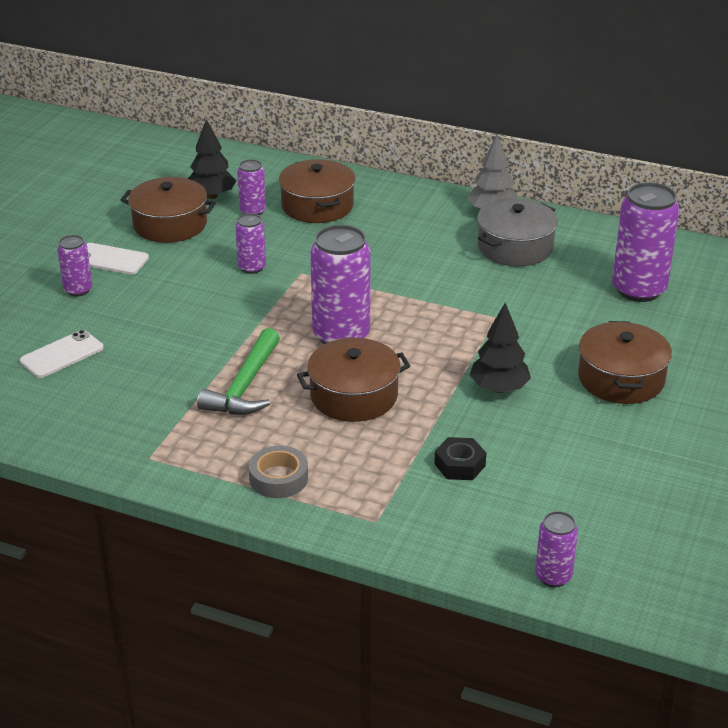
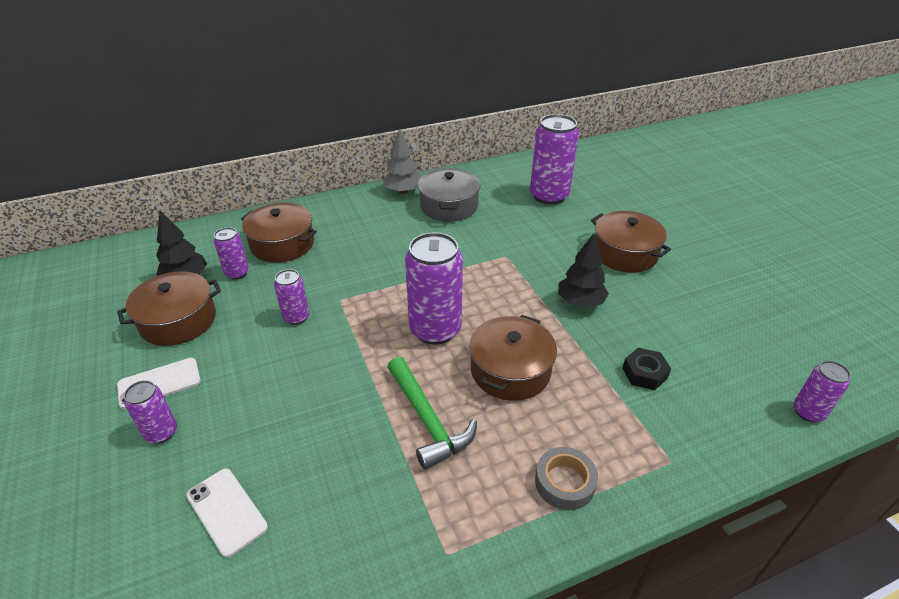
camera: 45 degrees left, 5 degrees up
white phone [20,330,104,378] -> white phone turned 45 degrees counterclockwise [186,468,268,558]

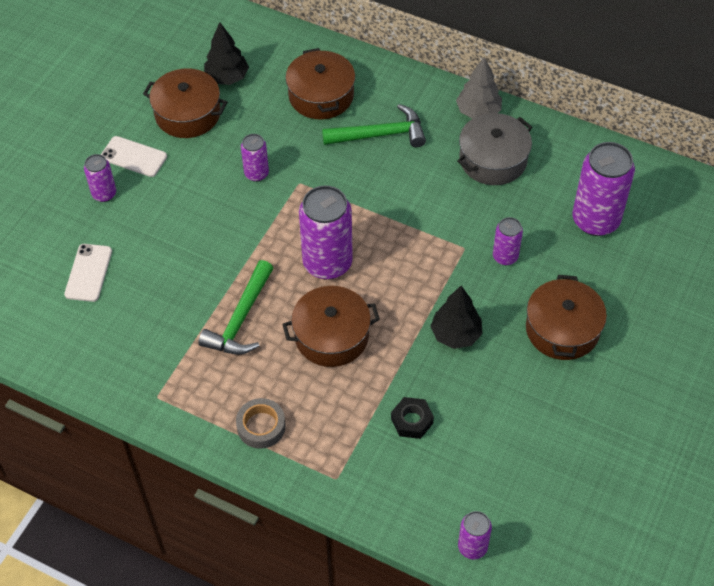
camera: 50 degrees right, 15 degrees up
purple can [214,227,249,280] -> purple can moved to [493,217,523,265]
none -> green hammer [322,104,426,147]

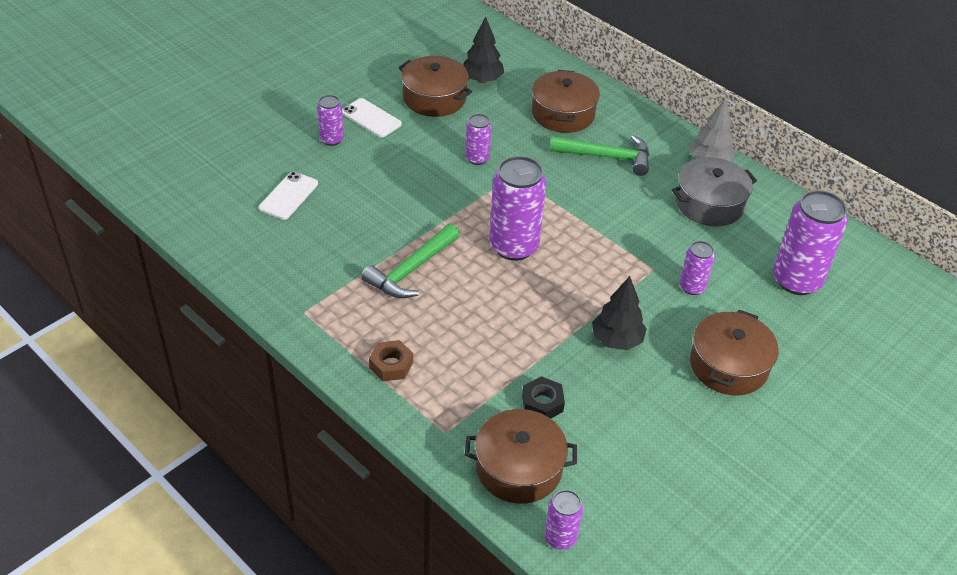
camera: 15 degrees right, 10 degrees down
grey tape [236,398,286,449] -> brown nut [369,340,413,381]
brown pot [282,286,380,367] -> brown pot moved to [465,409,577,504]

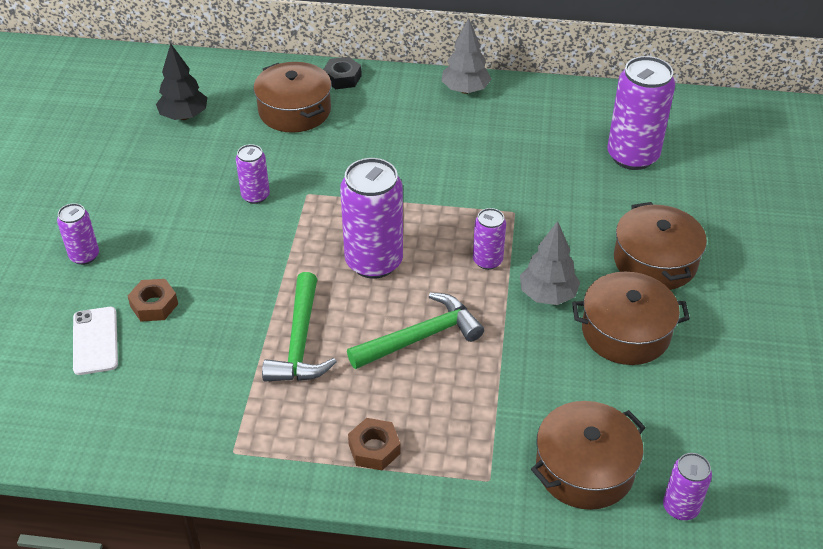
camera: 35 degrees left, 0 degrees up
white phone [342,98,402,137] -> none
brown pot [399,56,472,117] -> brown pot moved to [572,272,690,365]
black nut [522,376,565,419] -> black nut moved to [323,57,362,89]
green hammer [550,135,649,176] -> green hammer moved to [347,293,484,369]
black tree [592,276,647,350] -> grey tree [520,221,580,305]
grey pot [672,157,757,226] -> none
purple can [680,241,715,295] -> purple can moved to [473,208,506,270]
none -> brown nut [128,279,178,322]

